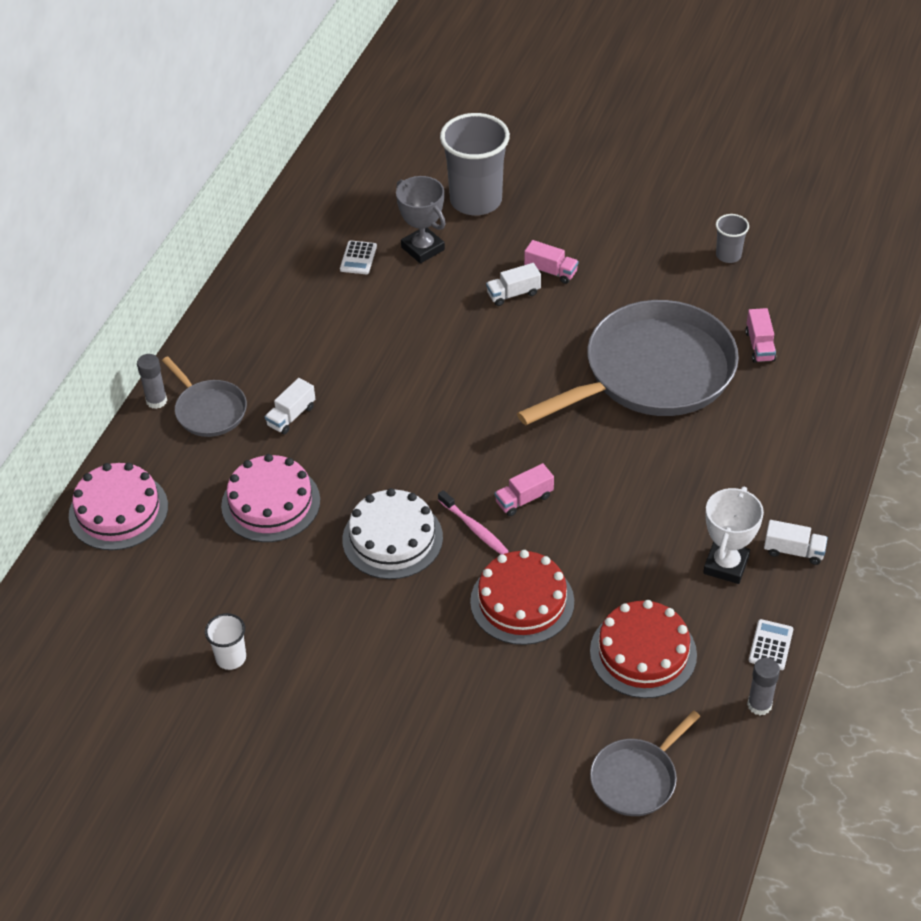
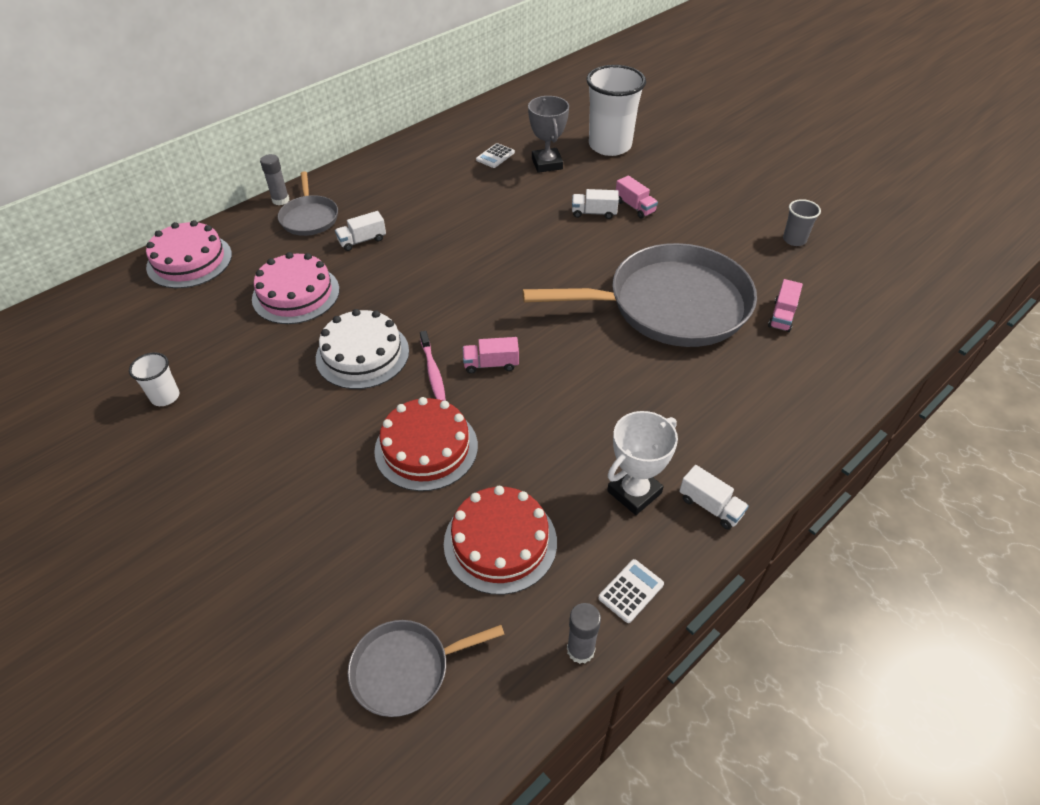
camera: 25 degrees right, 0 degrees up
grey cup [440,113,510,215] -> white cup [587,65,646,156]

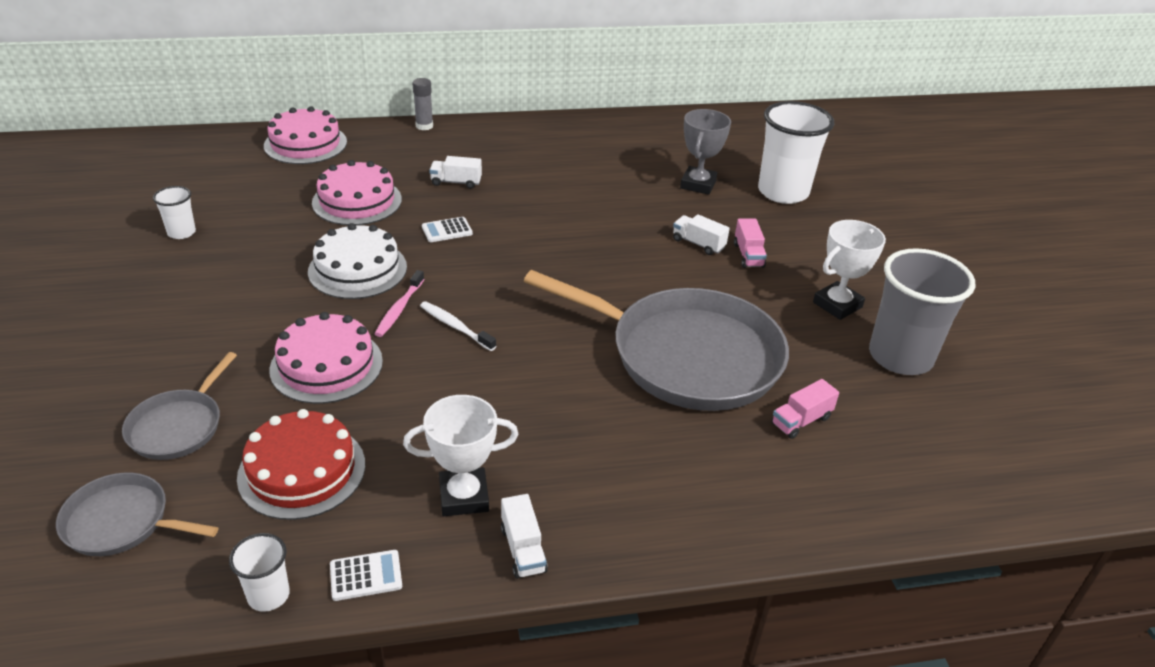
camera: 30 degrees right, 10 degrees down
grey pan [278,171,338,236] -> grey pan moved to [122,352,237,460]
red cake [374,397,478,491] -> pink cake [269,312,383,404]
pink truck [463,337,519,374] -> white toothbrush [420,301,496,351]
white calculator [476,143,515,168] -> white calculator moved to [422,217,473,242]
grey glue stick [567,603,601,664] -> white cup [229,533,290,612]
grey cup [783,199,821,246] -> grey cup [869,248,975,375], size x2.12
none -> white trophy [813,220,886,320]

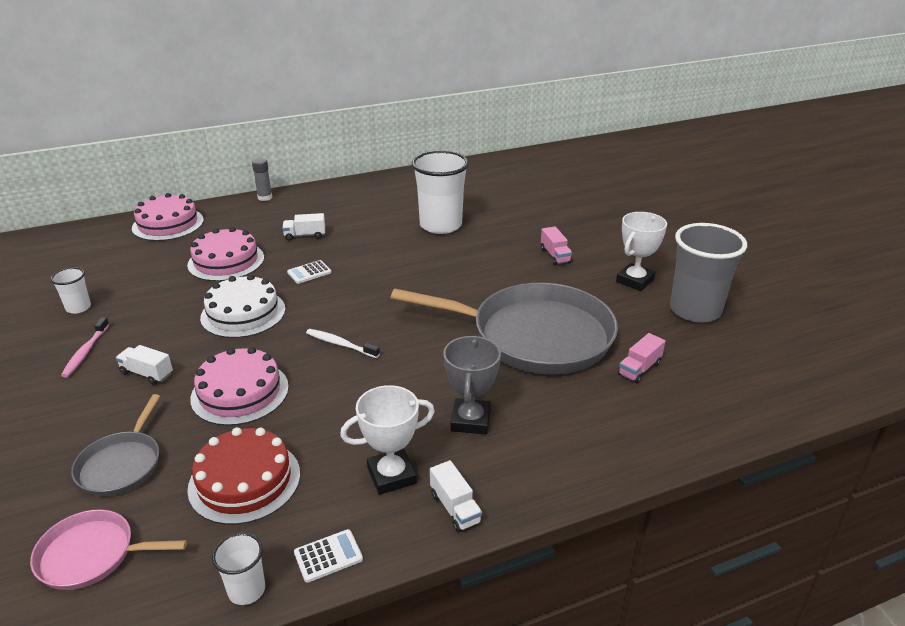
camera: 10 degrees left, 5 degrees down
grey pan [56,473,219,556] -> pink pan [30,509,187,590]
pink toothbrush [375,270,424,337] -> pink toothbrush moved to [61,317,109,377]
white truck [673,214,730,255] -> white truck moved to [116,345,173,385]
grey trophy [680,109,731,195] -> grey trophy moved to [443,336,501,435]
white cup [758,101,834,204] -> white cup moved to [412,151,469,234]

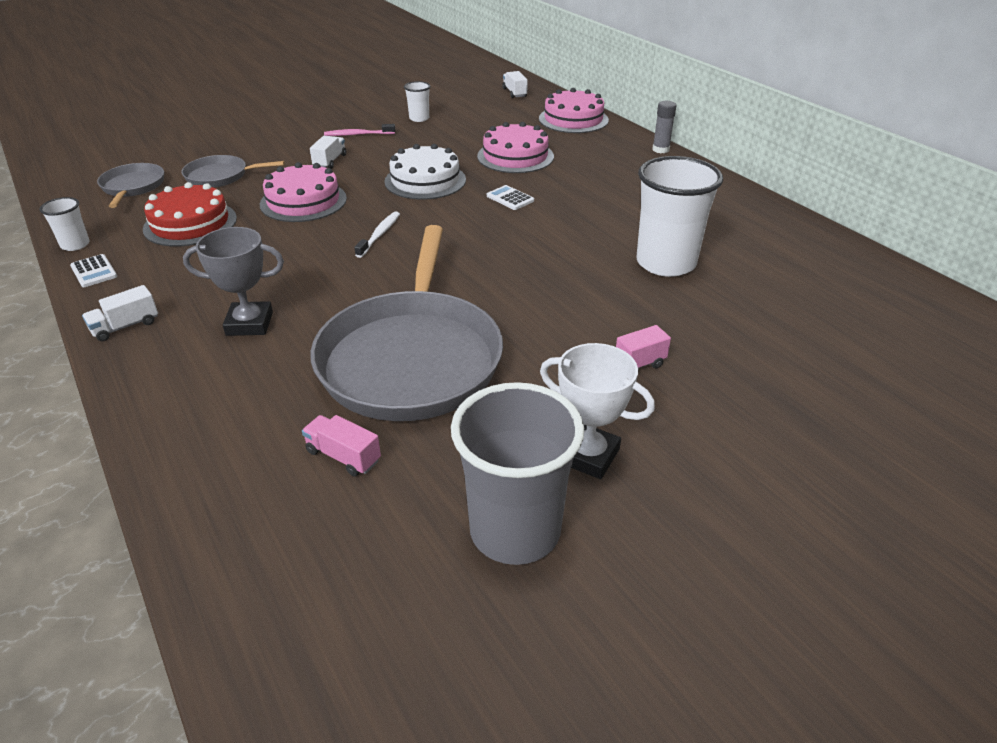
camera: 80 degrees right, 5 degrees up
pink pan [30,509,187,590] -> grey pan [97,163,164,208]
white truck [282,213,325,241] -> white truck moved to [502,71,528,98]
white trophy [340,385,435,495] -> none

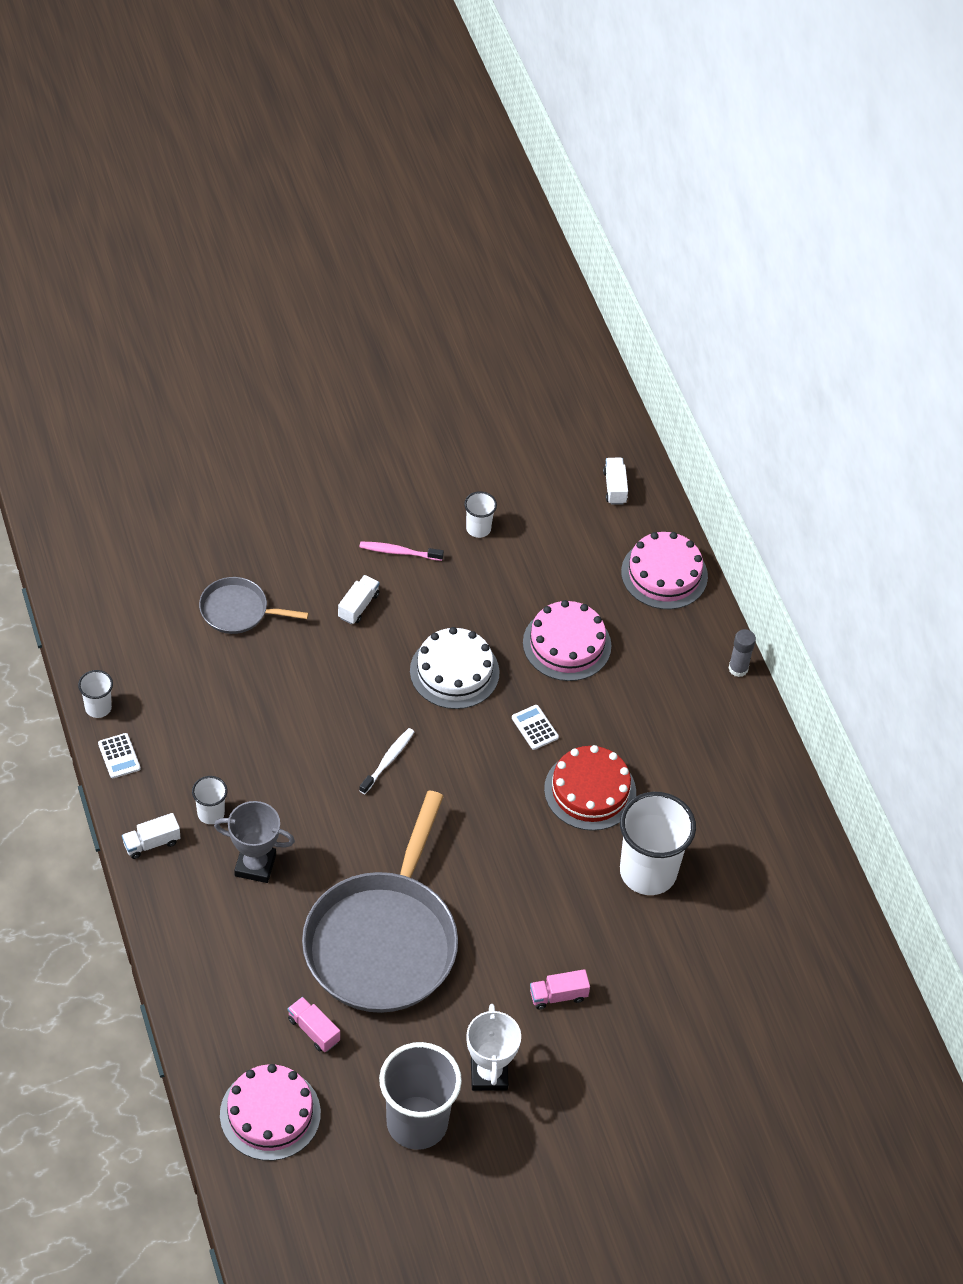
camera: 10 degrees right, 15 degrees up
grey pan [97,163,164,208] -> none
red cake [143,182,237,246] -> red cake moved to [544,745,636,831]
pink cake [260,162,347,222] -> pink cake moved to [220,1064,321,1161]
white trophy [540,343,655,479] -> white trophy turned 45 degrees clockwise [466,1004,521,1091]
none -> white cup [192,776,228,824]

